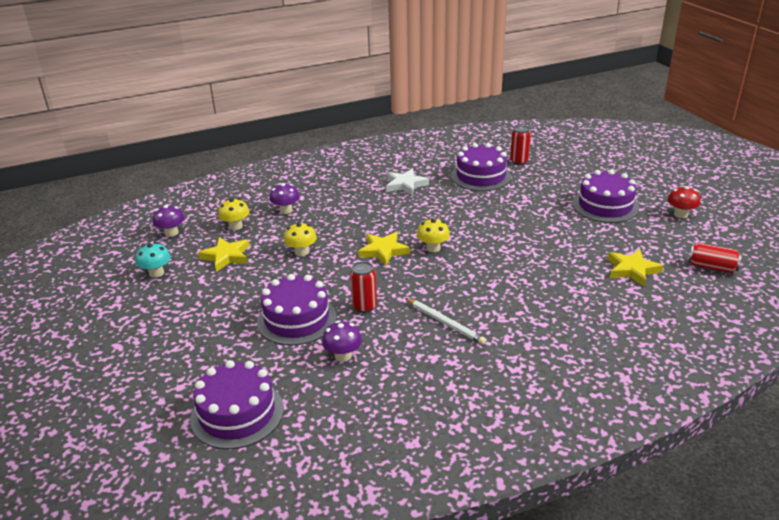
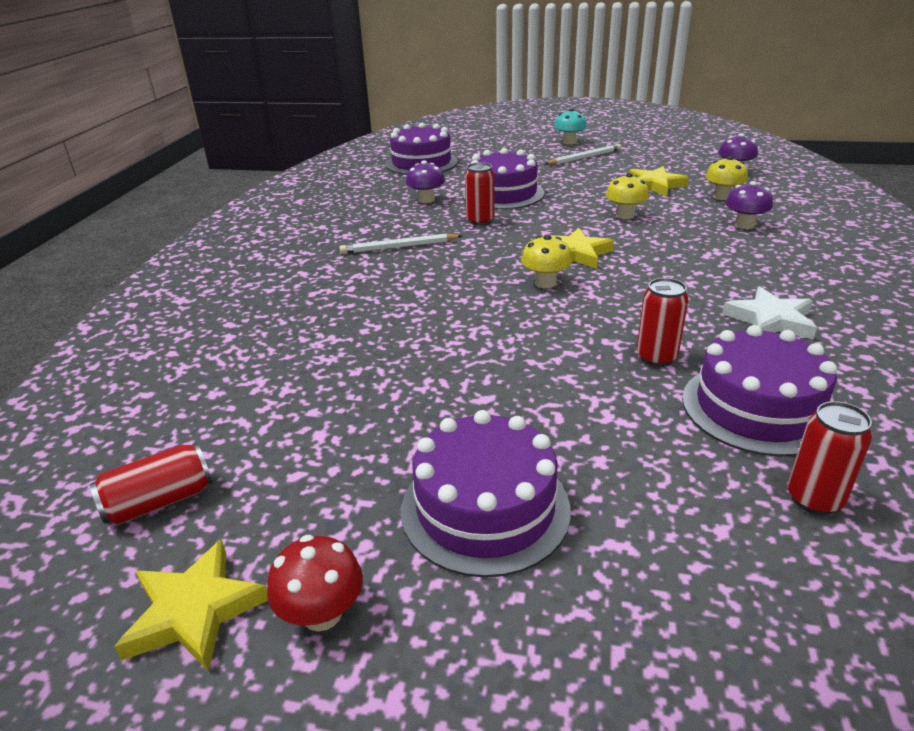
camera: 125 degrees right, 0 degrees up
turquoise mushroom [136,242,171,278] -> turquoise mushroom moved to [554,108,587,145]
yellow star [608,249,663,286] -> yellow star moved to [114,539,268,672]
none -> white pencil [545,144,621,165]
none -> red can [636,278,688,367]

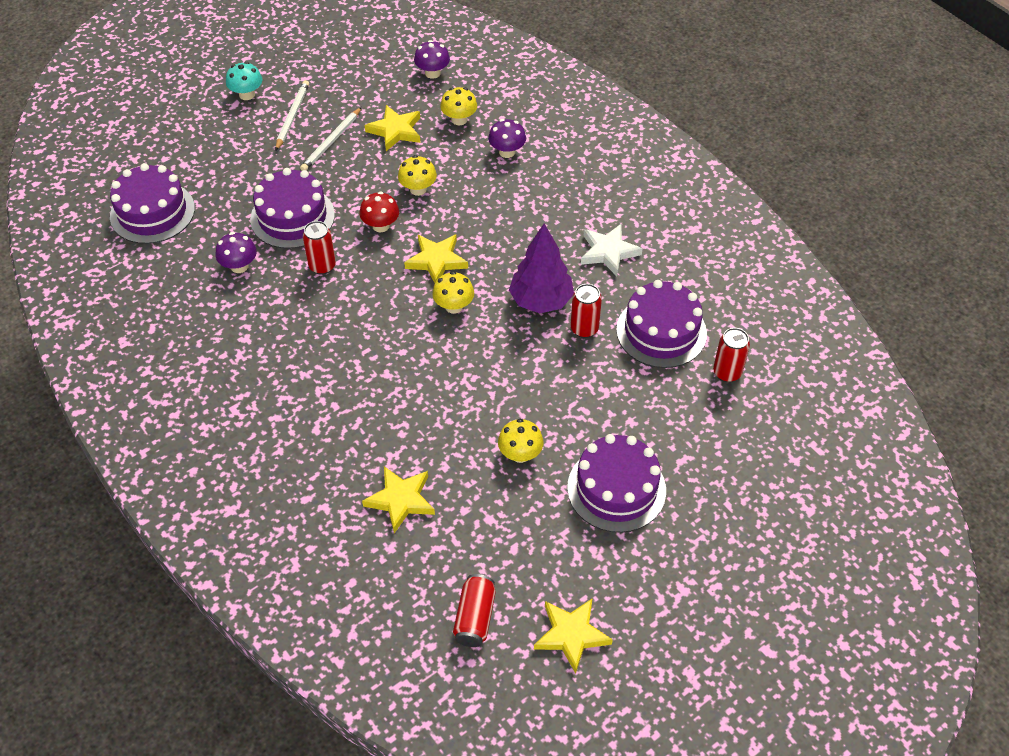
camera: 50 degrees left, 20 degrees up
red mushroom [267,535,363,631] -> red mushroom moved to [360,192,399,232]
white pencil [339,234,462,254] -> white pencil moved to [300,107,362,171]
none -> yellow star [362,466,435,533]
none -> yellow mushroom [498,419,544,463]
none -> purple tree [509,224,574,313]

